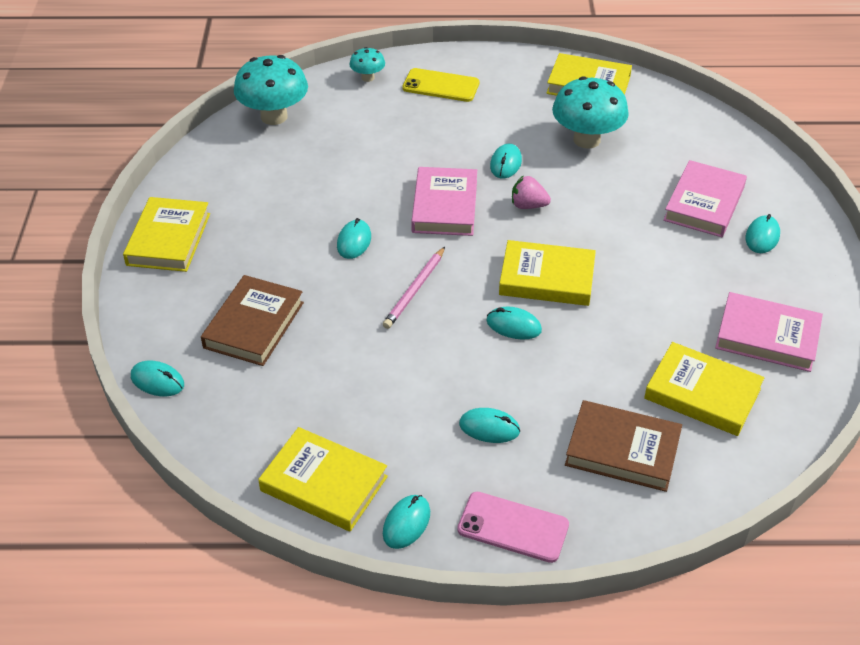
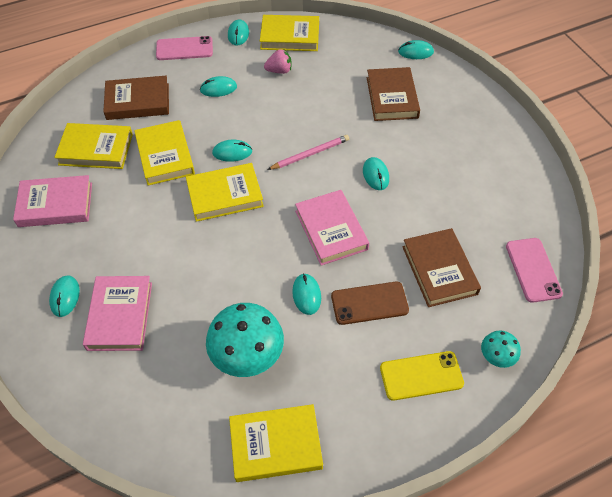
camera: 155 degrees right, 10 degrees up
yellow book [123,197,210,272] -> yellow book moved to [134,120,195,186]
turquoise mushroom [234,55,308,125] -> pink phone [506,238,563,303]
pink pencil [383,247,445,329] -> pink pencil turned 60 degrees clockwise [267,135,349,170]
pink strawberry [512,175,551,209] -> pink strawberry moved to [264,49,291,74]
none -> brown phone [331,282,409,325]
none -> brown book [402,228,481,307]

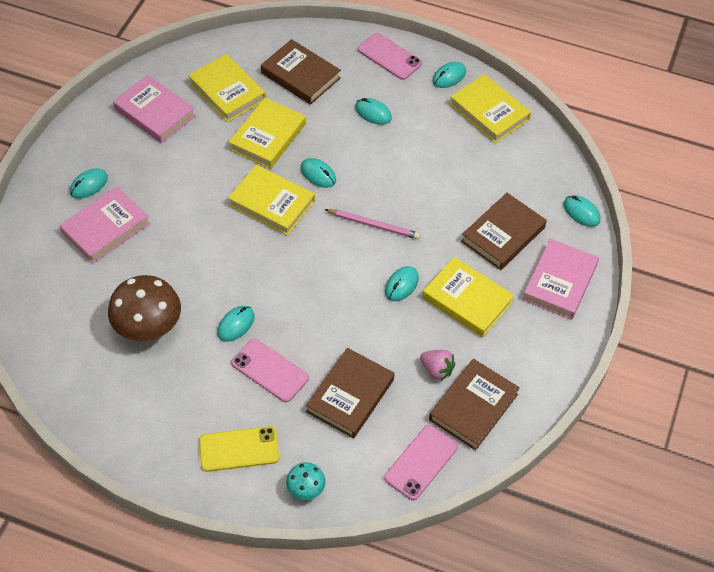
camera: 45 degrees right, 0 degrees up
turquoise mushroom [206,303,284,377] -> brown mushroom [108,275,181,341]
yellow book [229,404,323,482] -> yellow book moved to [422,257,515,337]
pink strawberry [264,49,291,74] -> pink strawberry moved to [420,350,455,381]
pink book [295,190,369,266] -> pink book moved to [522,239,599,320]
brown phone [331,282,409,325] -> pink phone [231,339,309,402]
yellow phone [380,351,464,401] -> yellow phone turned 45 degrees counterclockwise [199,426,279,472]
none -> brown book [429,359,520,450]

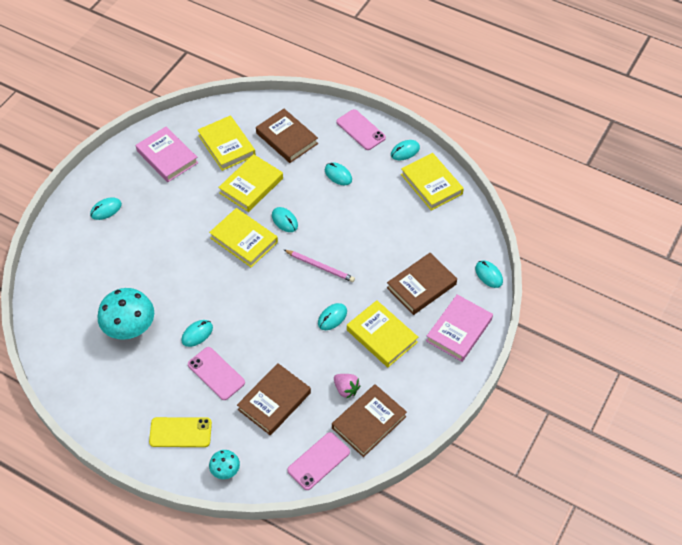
camera: 10 degrees right, 0 degrees up
pink book [60,187,150,263] -> none
brown mushroom [108,275,181,341] -> turquoise mushroom [98,288,154,340]

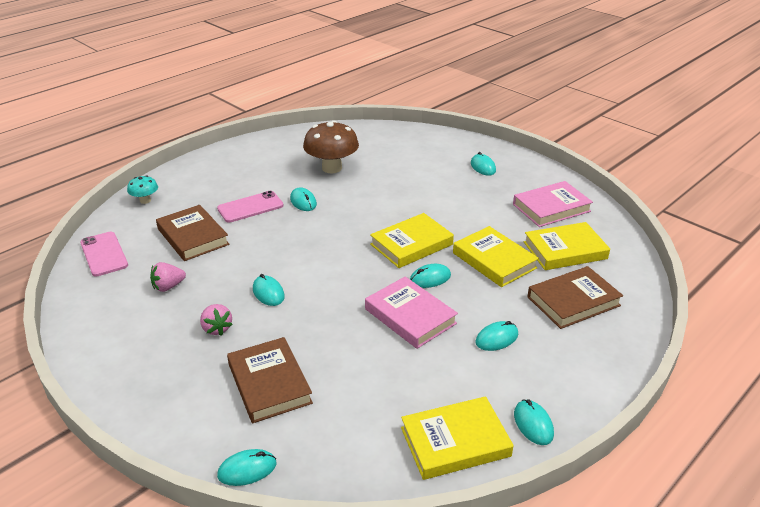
camera: 105 degrees right, 20 degrees down
turquoise mushroom [98,288,154,340] -> brown mushroom [303,121,359,173]
yellow phone [149,417,212,447] -> none
pink pencil [284,250,355,282] -> none
brown book [332,384,407,457] -> none
pink phone [336,109,386,150] -> none
yellow book [347,300,418,367] -> pink strawberry [200,304,233,336]
pink book [426,294,493,362] -> pink book moved to [365,277,458,349]

